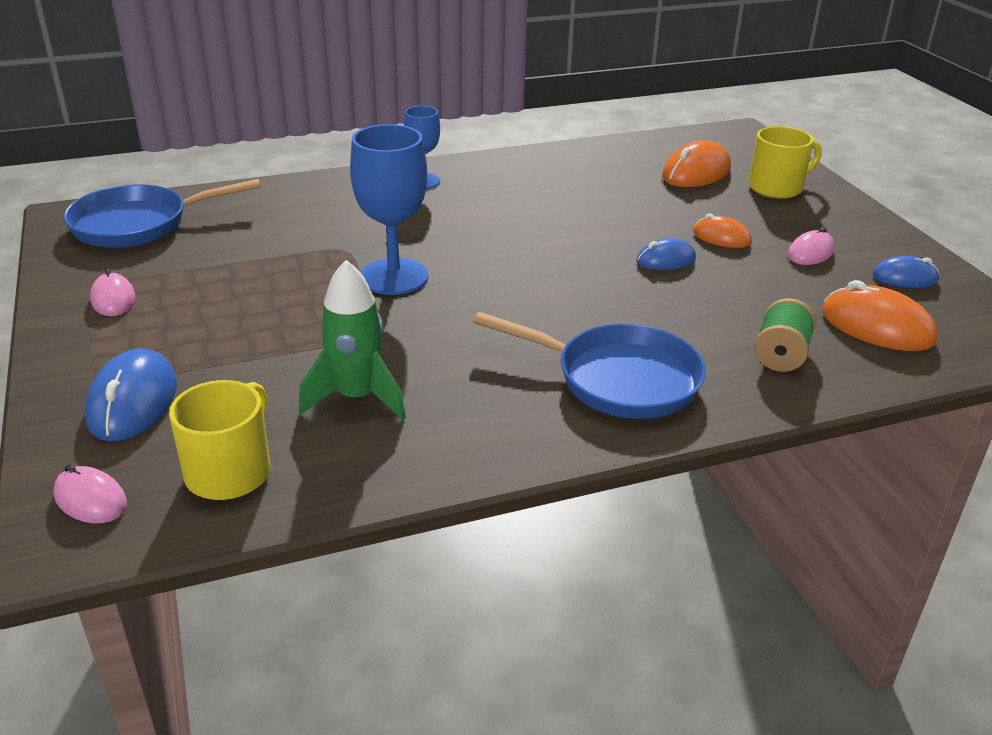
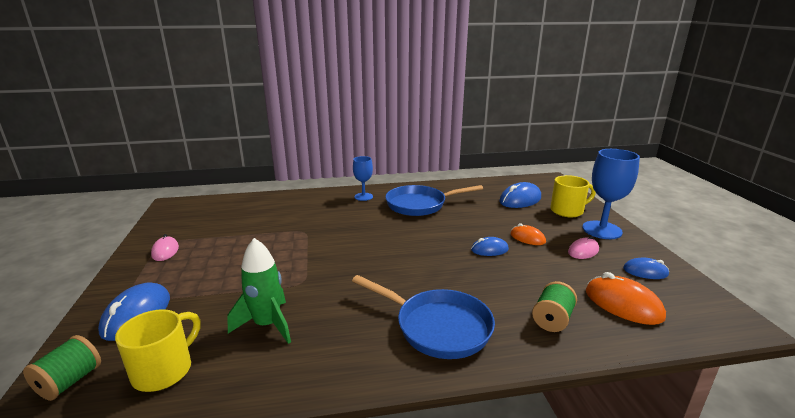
camera: 10 degrees right, 10 degrees down
pink mouse [53,464,127,523] -> green spool [23,335,101,401]
blue pan [64,179,261,248] -> blue pan moved to [385,185,483,216]
blue goblet [350,124,428,295] -> blue goblet moved to [582,149,640,239]
orange mouse [662,140,731,187] -> blue mouse [499,182,541,208]

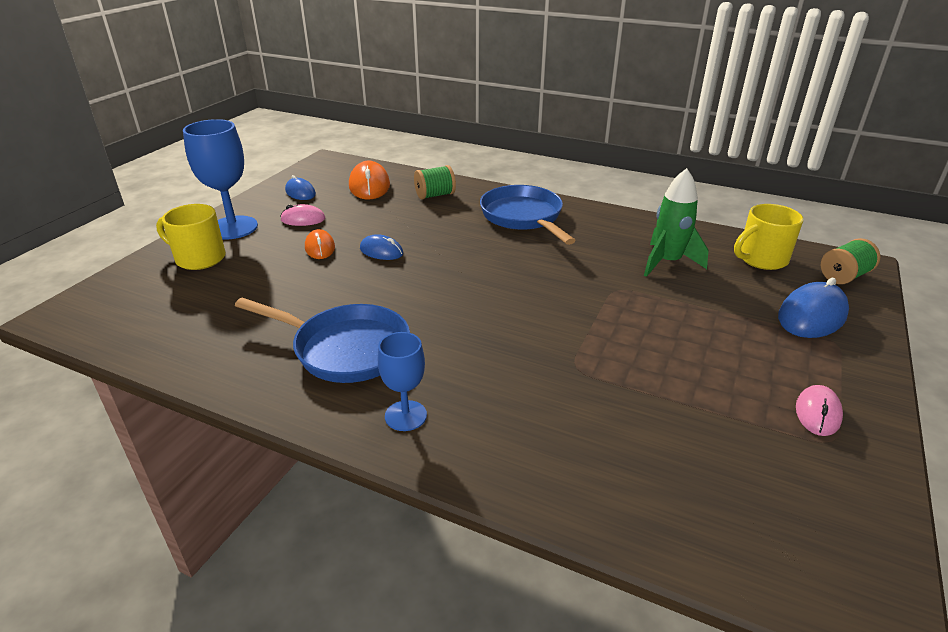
camera: 145 degrees left, 10 degrees up
blue mouse [499,182,541,208] -> none

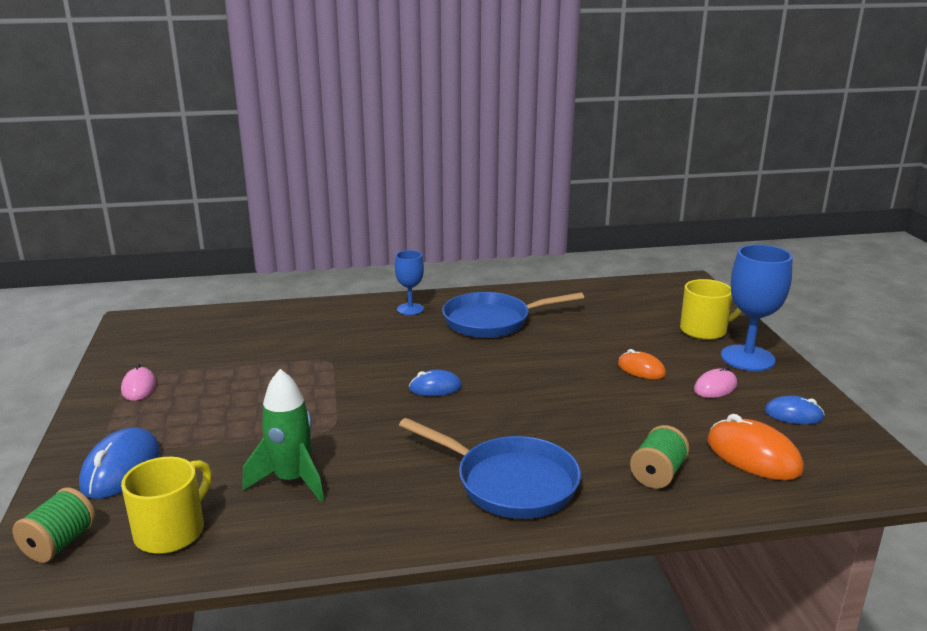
camera: 145 degrees right, 10 degrees down
blue mouse [360,234,403,260] -> blue mouse moved to [409,370,462,396]

